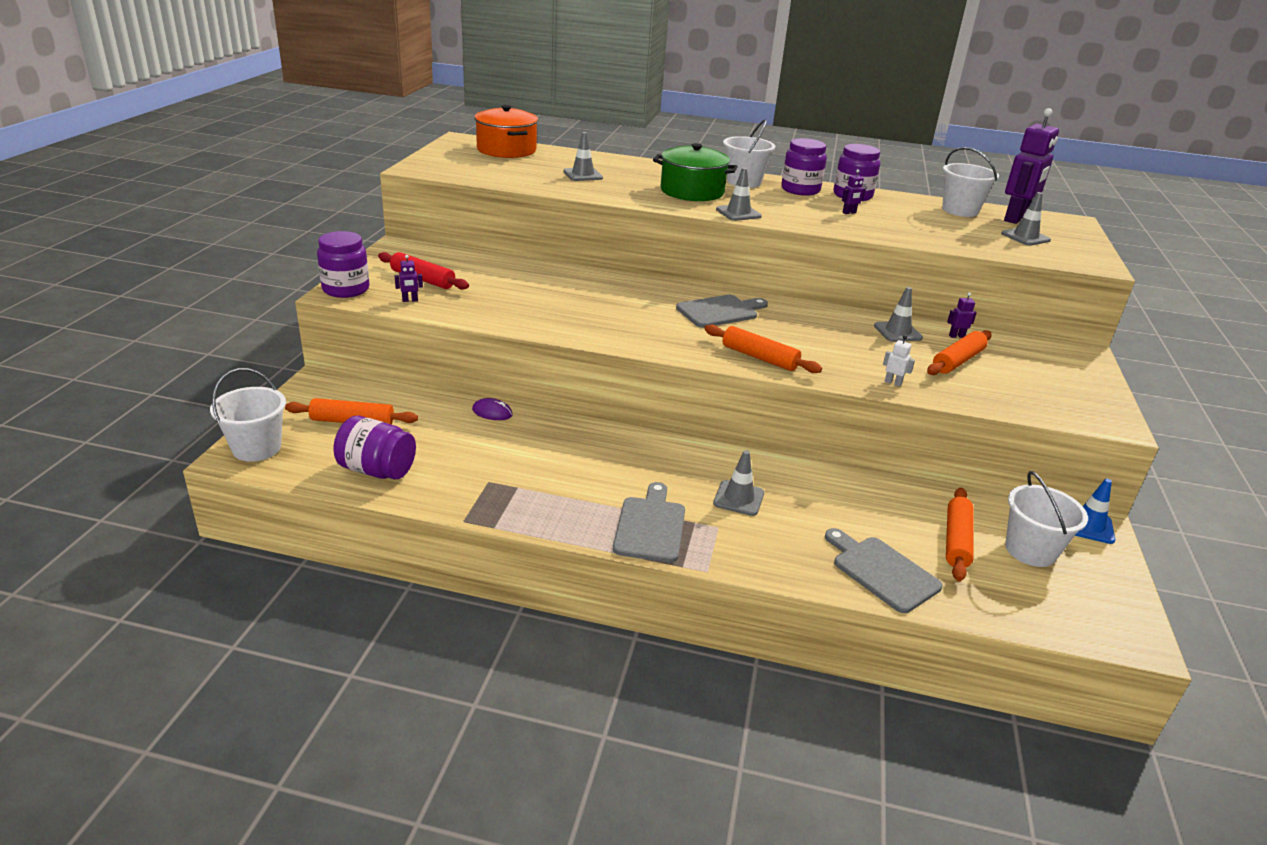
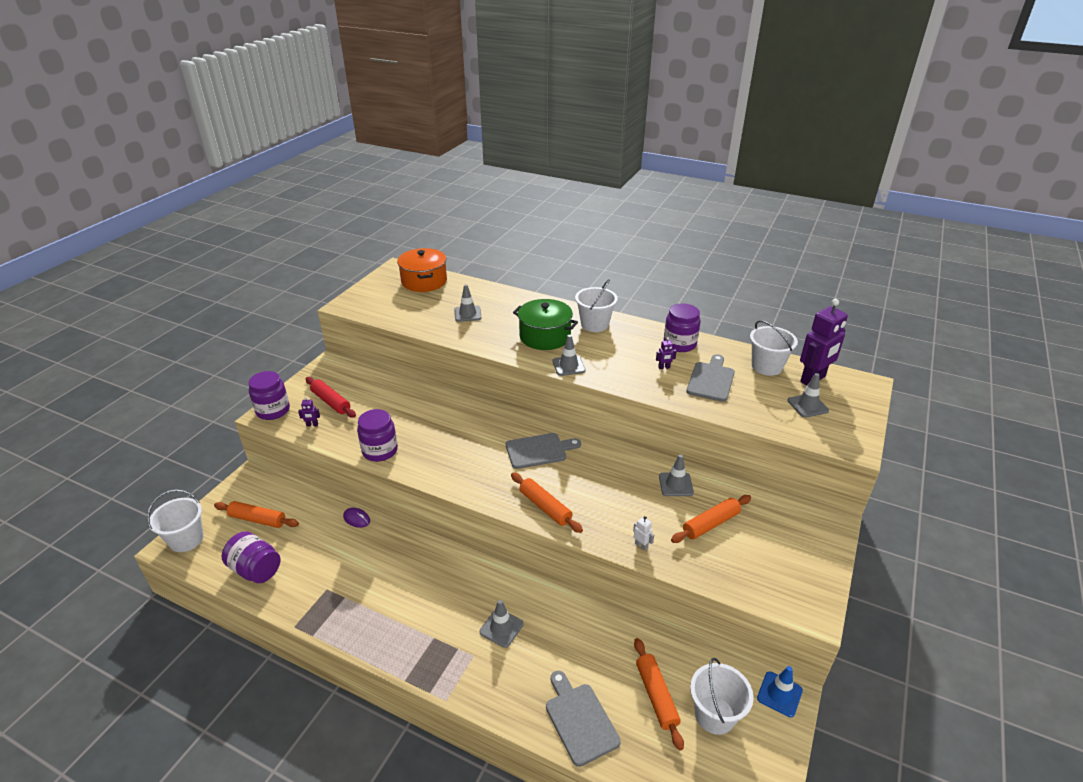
camera: 15 degrees right, 5 degrees up
grey cutting board [613,482,685,563] -> grey cutting board moved to [686,354,735,402]
purple jar [781,138,827,196] -> purple jar moved to [357,409,398,462]
orange rolling pin [946,488,974,581] -> orange rolling pin turned 45 degrees counterclockwise [634,638,684,750]
purple robot [947,292,977,338] -> none

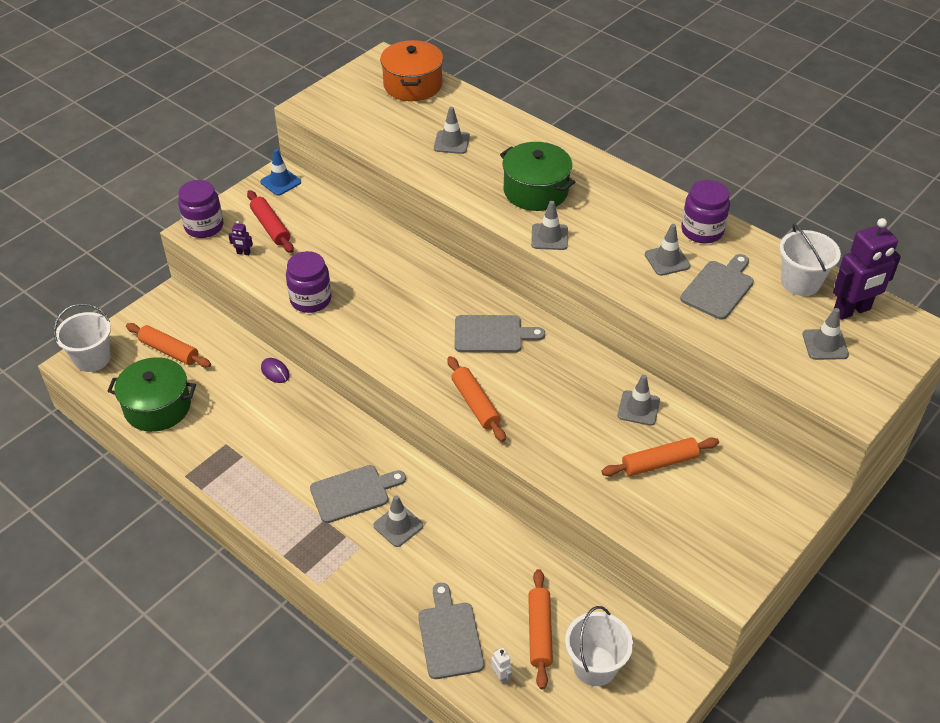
camera: 15 degrees right, 10 degrees up
purple jar [222,531,280,583] -> green pot [107,357,196,432]
white bucket [575,279,618,332] -> none
white robot [633,516,654,551] -> white robot moved to [491,648,512,684]
purple robot [656,337,677,369] -> grey traffic cone [645,224,690,276]
blue traffic cone [757,666,803,717] -> blue traffic cone moved to [260,149,301,196]
none -> grey cutting board [310,465,406,523]

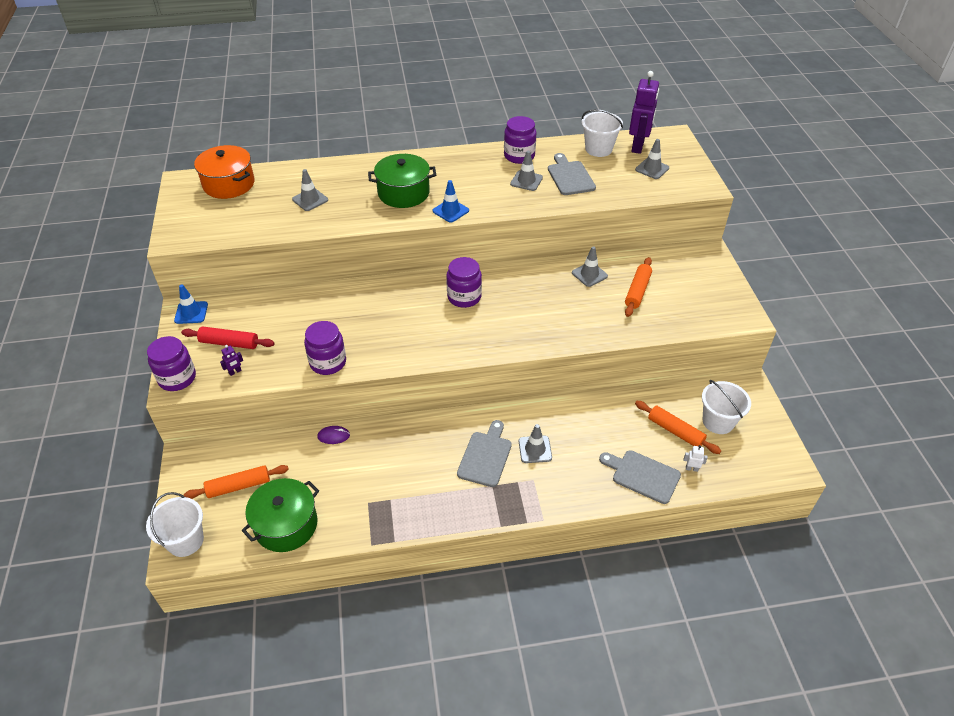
camera: 50 degrees left, 0 degrees up
orange rolling pin [447,356,506,442] -> none
grey cutting board [455,315,545,352] -> purple jar [447,257,482,308]
grey traffic cone [531,201,568,250] -> blue traffic cone [433,180,469,222]

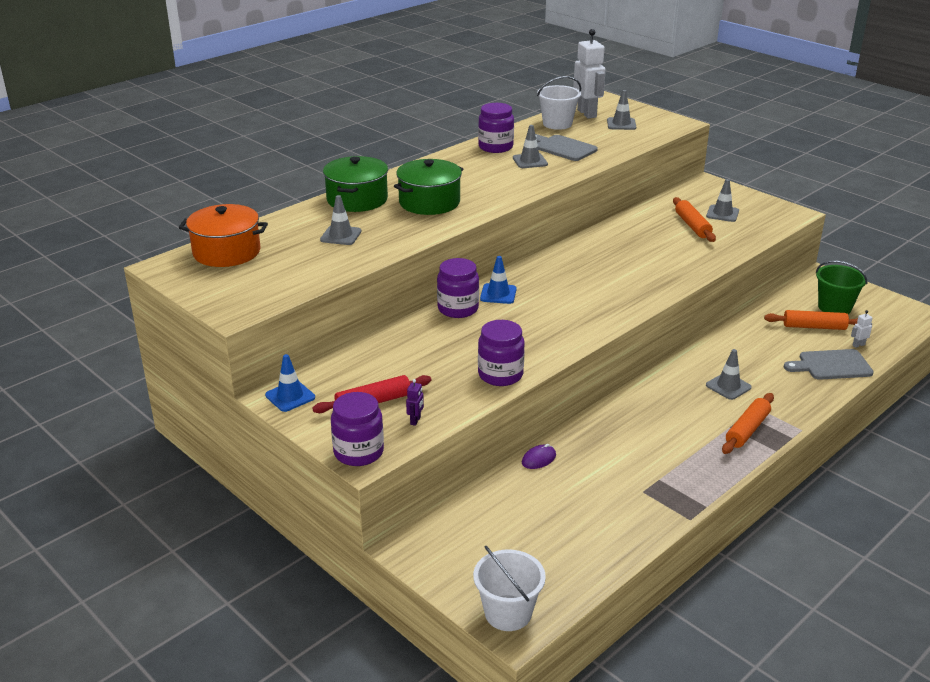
camera: 35 degrees left, 15 degrees down
orange rolling pin [184,465,289,499] -> orange rolling pin moved to [722,393,774,454]
green pot [241,478,319,552] -> green pot moved to [323,156,388,212]
blue traffic cone [433,180,469,222] -> blue traffic cone moved to [480,256,517,304]
purple jar [447,257,482,308] -> purple jar moved to [437,258,479,318]
grey cutting board [457,420,512,487] -> none
grey traffic cone [572,246,608,287] -> grey traffic cone moved to [706,179,739,222]
purple robot [629,71,659,154] -> white robot [573,29,606,119]
white bucket [702,380,751,434] -> green bucket [816,260,867,314]

